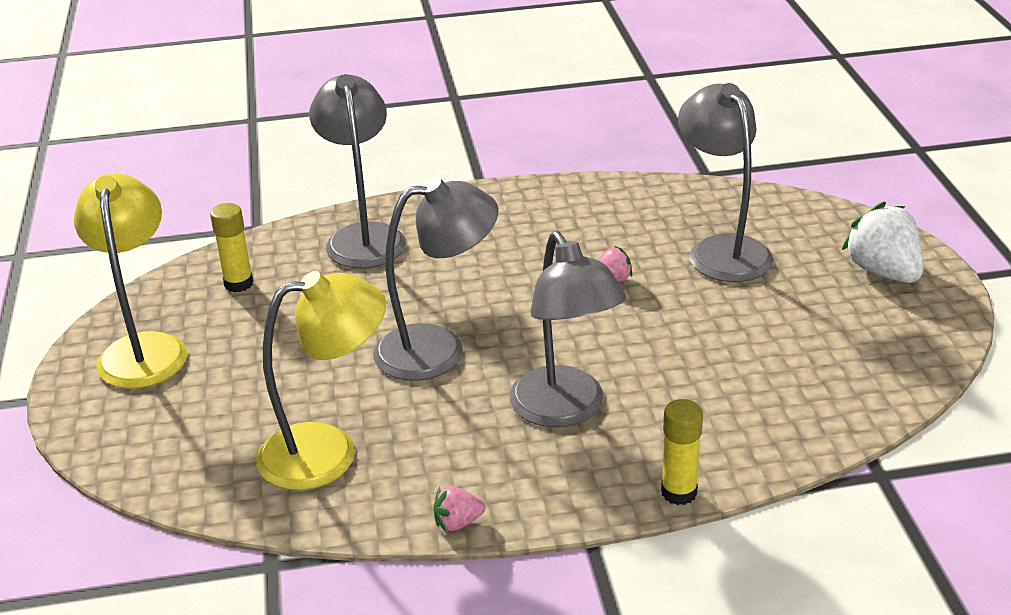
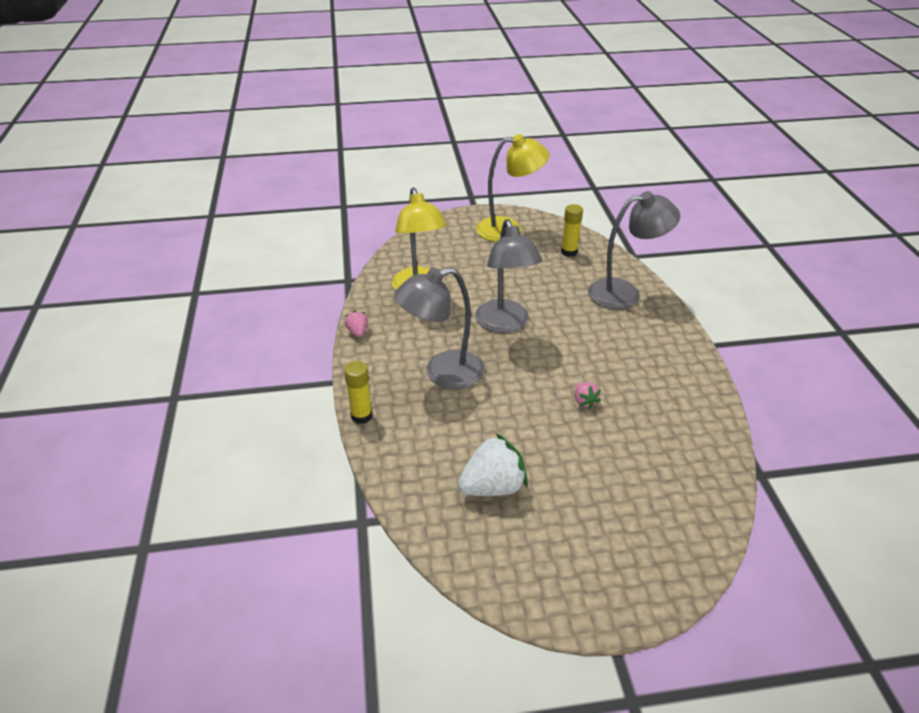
camera: 90 degrees right, 5 degrees up
grey lamp [678,83,773,282] -> none
white strawberry [841,201,923,283] -> white strawberry moved to [458,433,528,496]

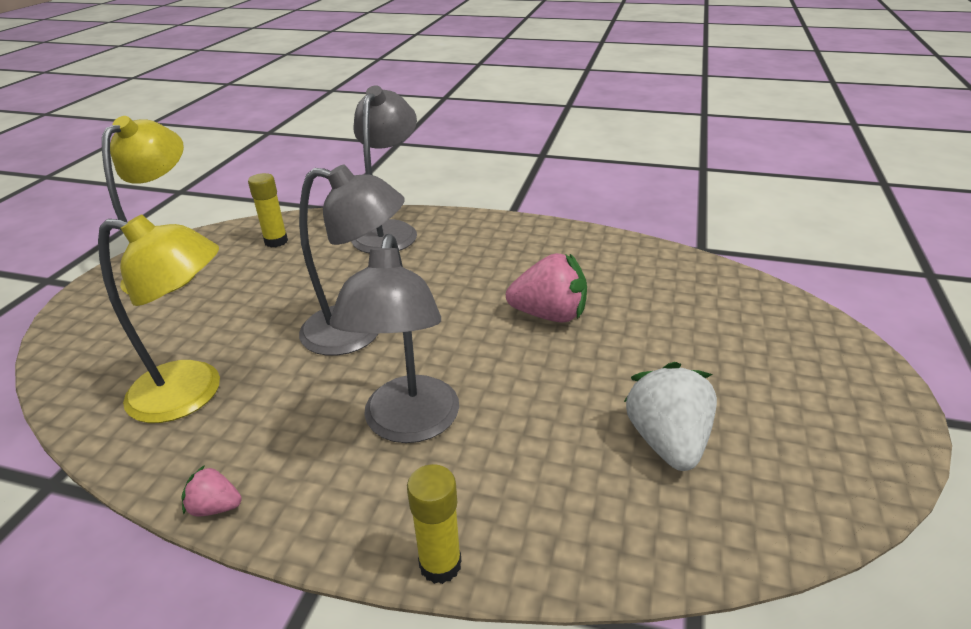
camera: 65 degrees left, 5 degrees down
pink strawberry [575,382,601,409] -> pink strawberry [506,253,587,323], size x2.00

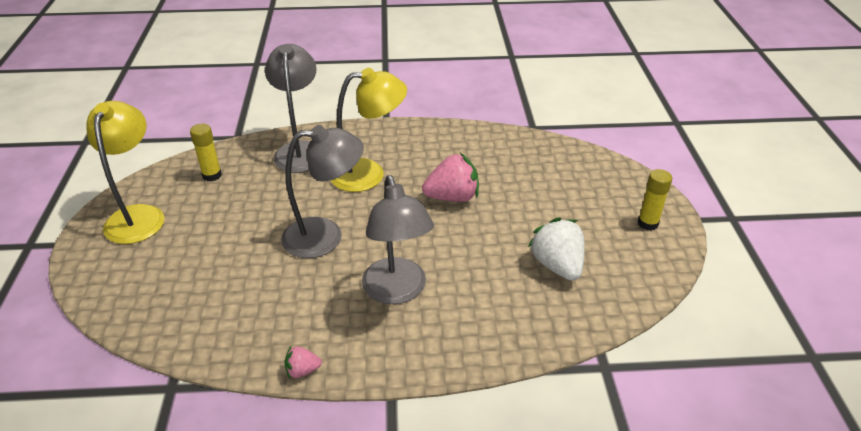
camera: 20 degrees left, 5 degrees up
yellow lamp [98,214,220,423] -> yellow lamp moved to [331,68,407,192]
yellow glue stick [407,464,462,584] -> yellow glue stick moved to [638,169,672,231]

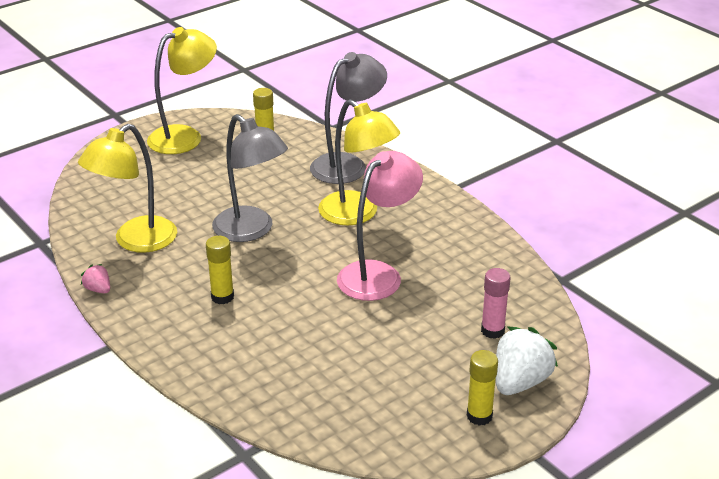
camera: 55 degrees right, 5 degrees down
grey lamp [362,175,434,304] -> yellow glue stick [206,236,234,304]
pink strawberry [422,153,479,202] -> pink lamp [337,151,423,301]
white strawberry [528,217,585,281] -> white strawberry moved to [496,327,558,395]
none -> yellow lamp [78,124,177,253]
none -> pink glue stick [481,268,510,339]

